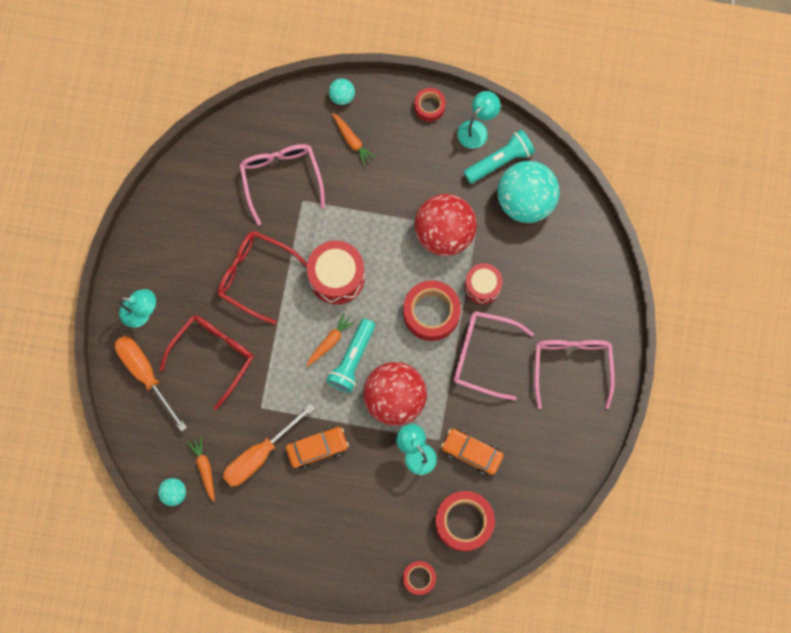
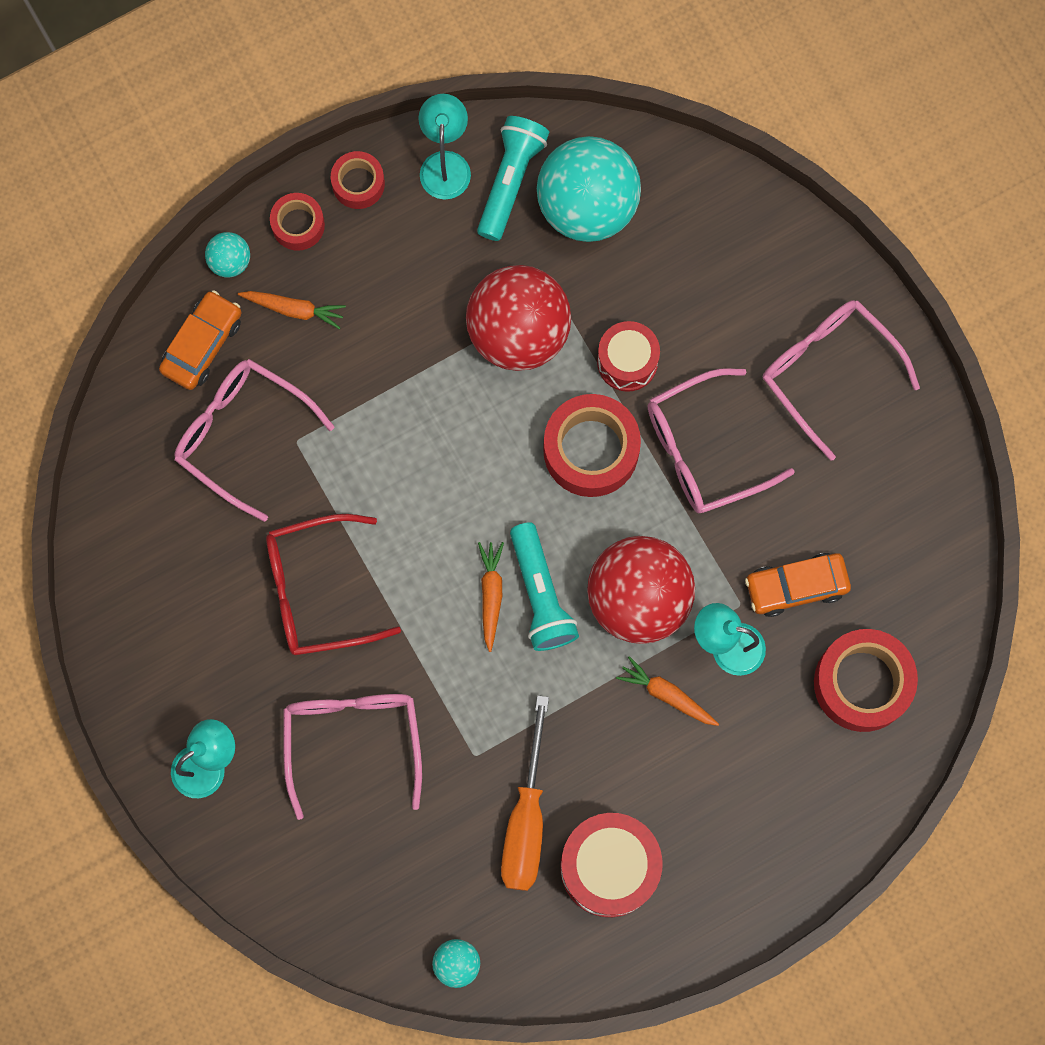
camera: 40 degrees left, 0 degrees up
orange screwdriver [115,336,187,432] -> none
red glasses [159,315,253,410] -> pink glasses [283,694,422,820]
orange carrot [187,437,215,502] -> orange carrot moved to [616,656,719,726]
orange car [286,427,349,469] -> orange car moved to [159,290,242,390]
red drum [307,240,365,305] -> red drum moved to [560,813,663,917]
red tape [403,561,436,595] -> red tape moved to [270,193,325,251]

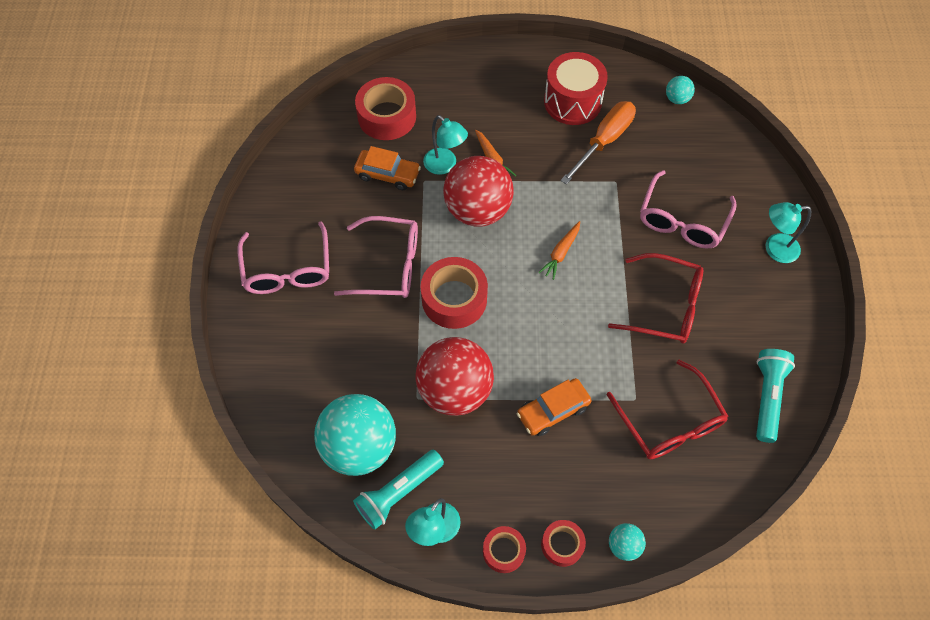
camera: 150 degrees left, 15 degrees down
orange car [159,290,242,390] -> orange car moved to [517,378,592,436]
pink glasses [174,359,334,522] -> red glasses [607,360,729,459]
orange carrot [238,291,346,329] -> none
turquoise flashlight [510,522,579,651] -> turquoise flashlight moved to [756,349,795,443]
red drum [597,321,660,392] -> none

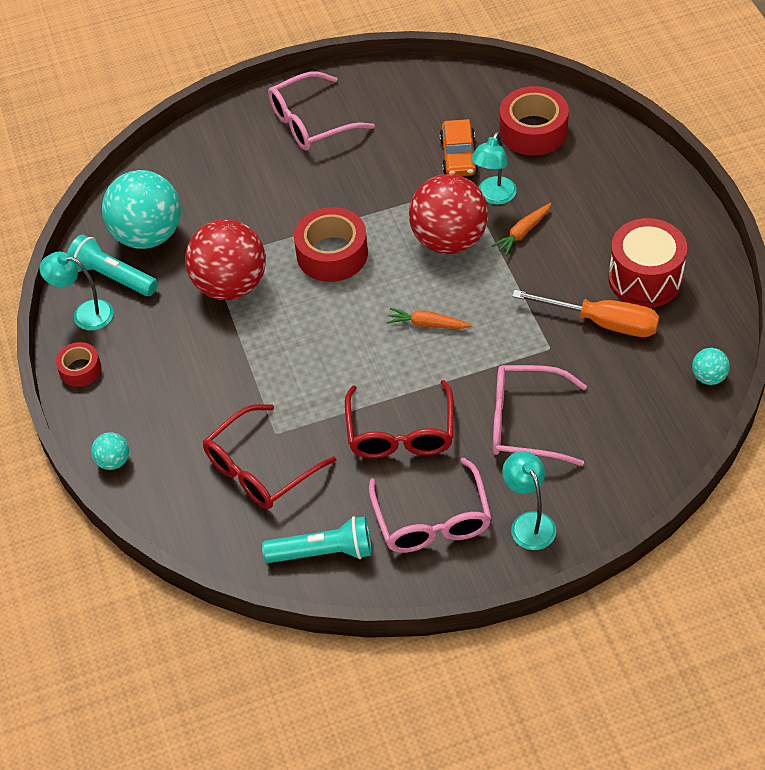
camera: 75 degrees right, 10 degrees down
pink glasses [334,216,418,298] -> pink glasses moved to [369,458,492,553]
orange car [517,378,592,436] -> none
red tape [541,520,586,567] -> none

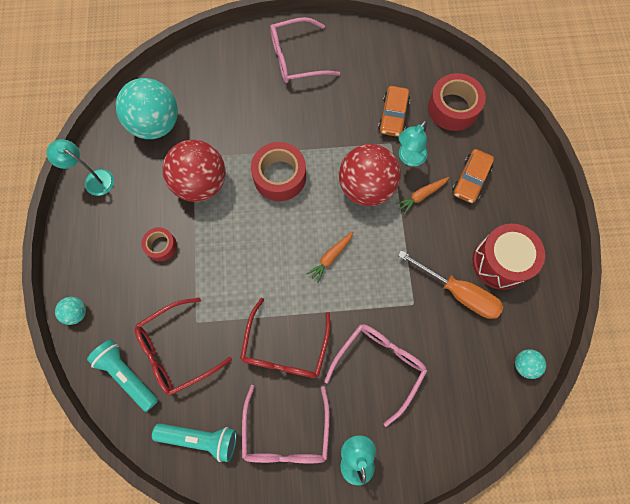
camera: 10 degrees right, 20 degrees up
red tape [56,342,102,387] -> red tape moved to [141,227,177,261]
turquoise flashlight [67,234,158,296] -> turquoise flashlight moved to [87,340,158,412]
orange carrot [387,308,473,329] -> orange carrot turned 75 degrees counterclockwise [307,231,353,283]
pink glasses [493,365,587,466] -> pink glasses turned 105 degrees clockwise [324,324,427,427]
none -> orange car [452,149,494,203]

